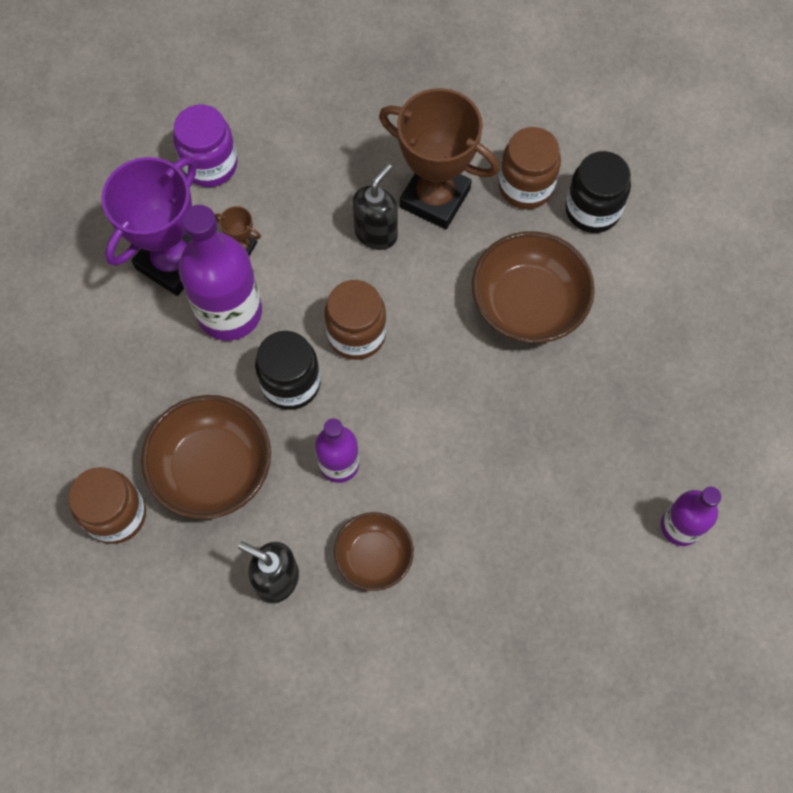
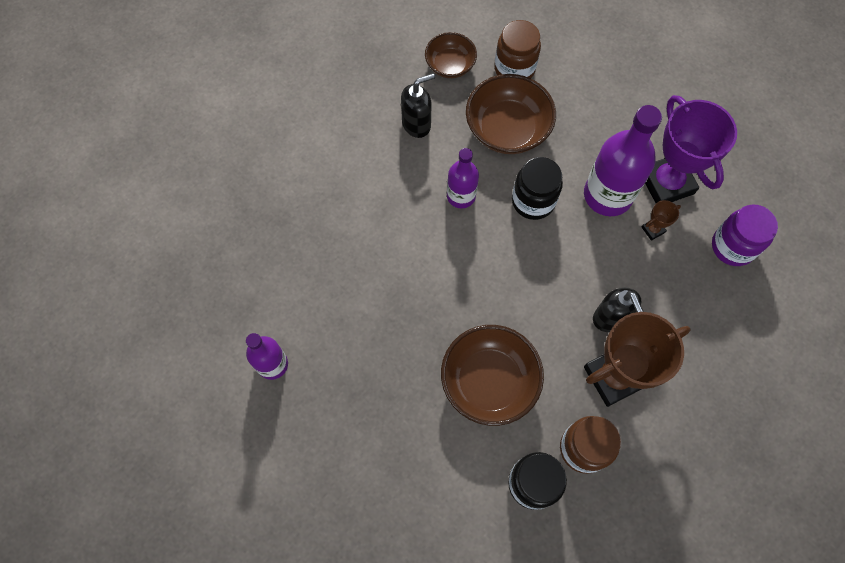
camera: 125 degrees right, 0 degrees up
brown jar [324,280,386,360] -> none
brown bowl [334,512,414,591] -> brown bowl moved to [425,32,477,78]

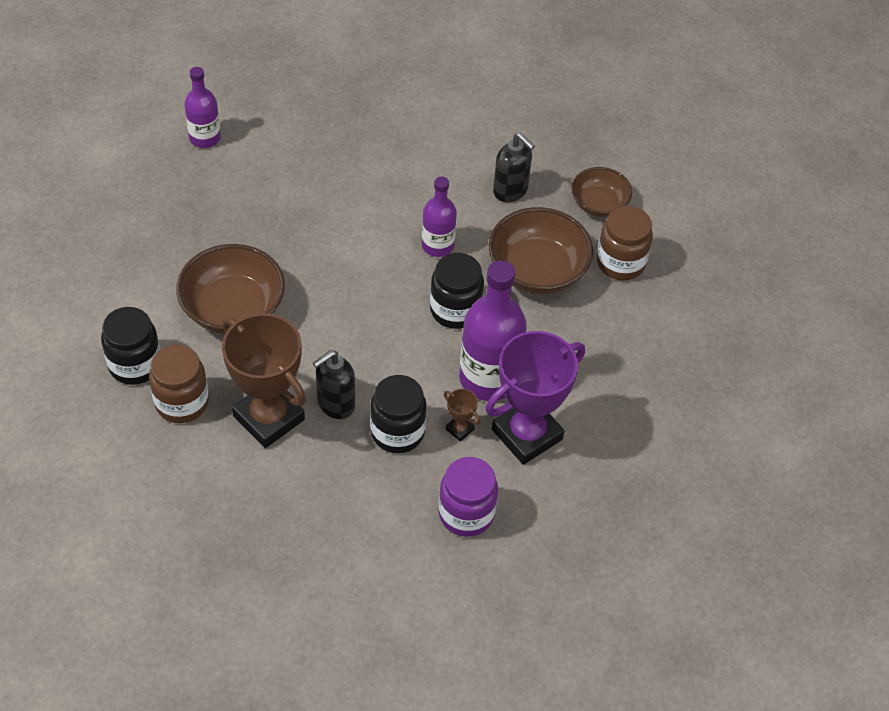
camera: 70 degrees right, 15 degrees down
none -> black jar [370,375,427,453]

